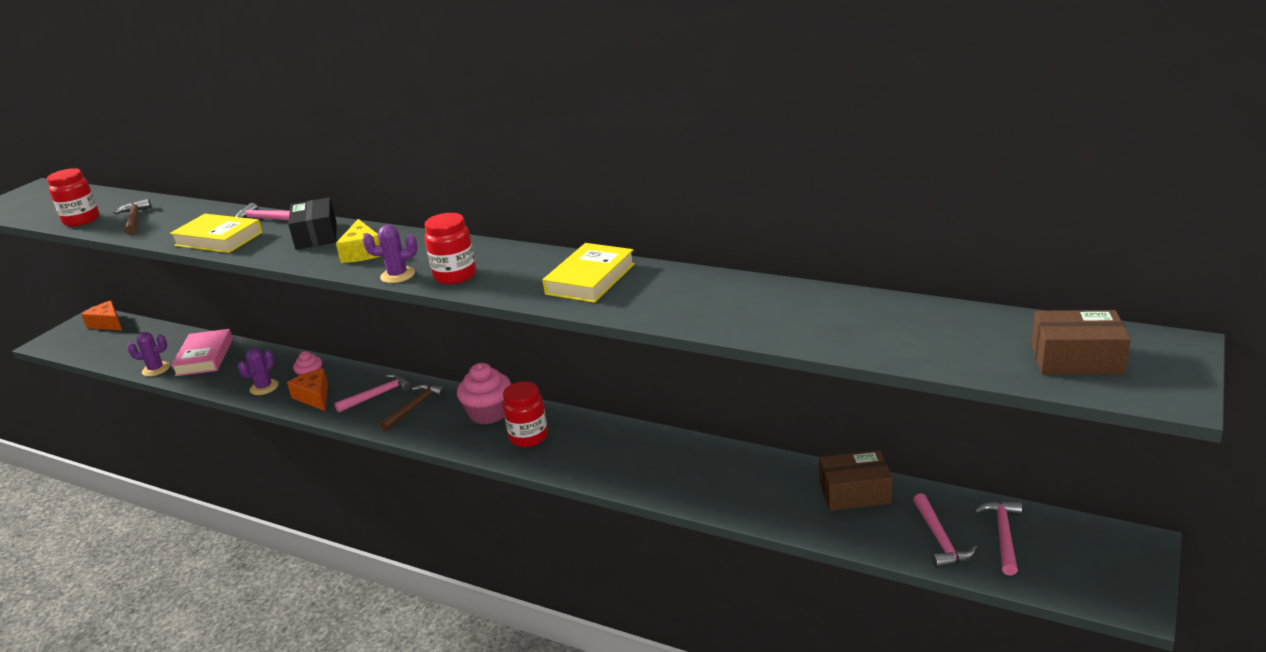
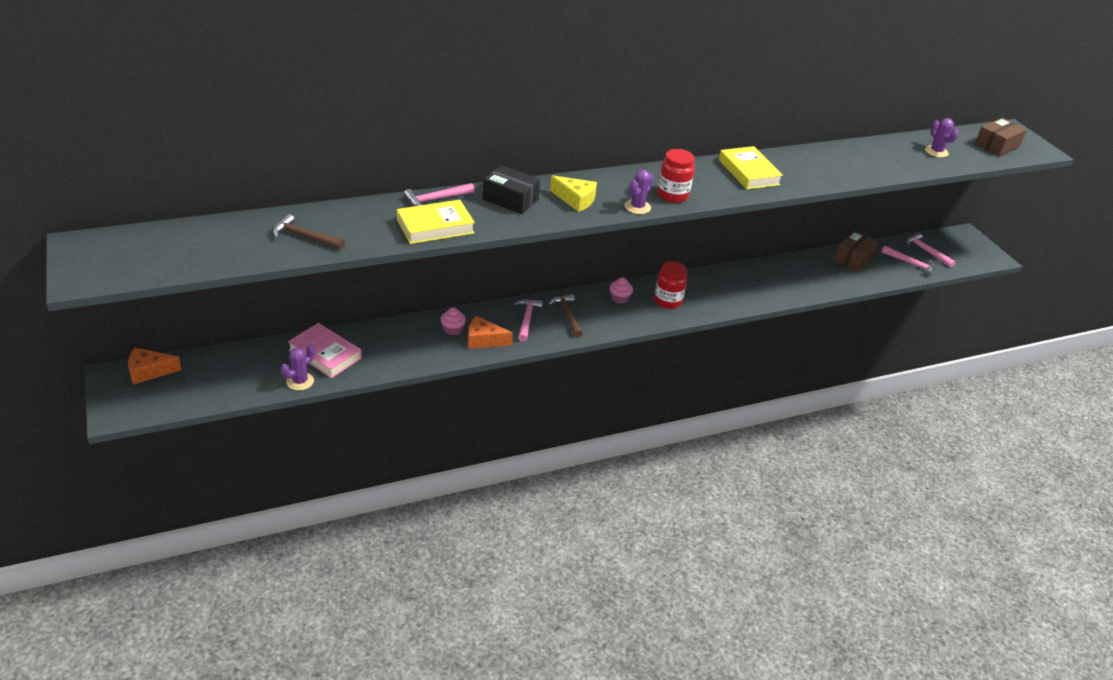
camera: 55 degrees left, 10 degrees up
red jar [47,168,99,227] -> none
purple cactus [238,348,279,395] -> purple cactus moved to [925,118,959,158]
pink cupcake [457,363,511,425] -> pink cupcake [610,277,633,304], size x0.57

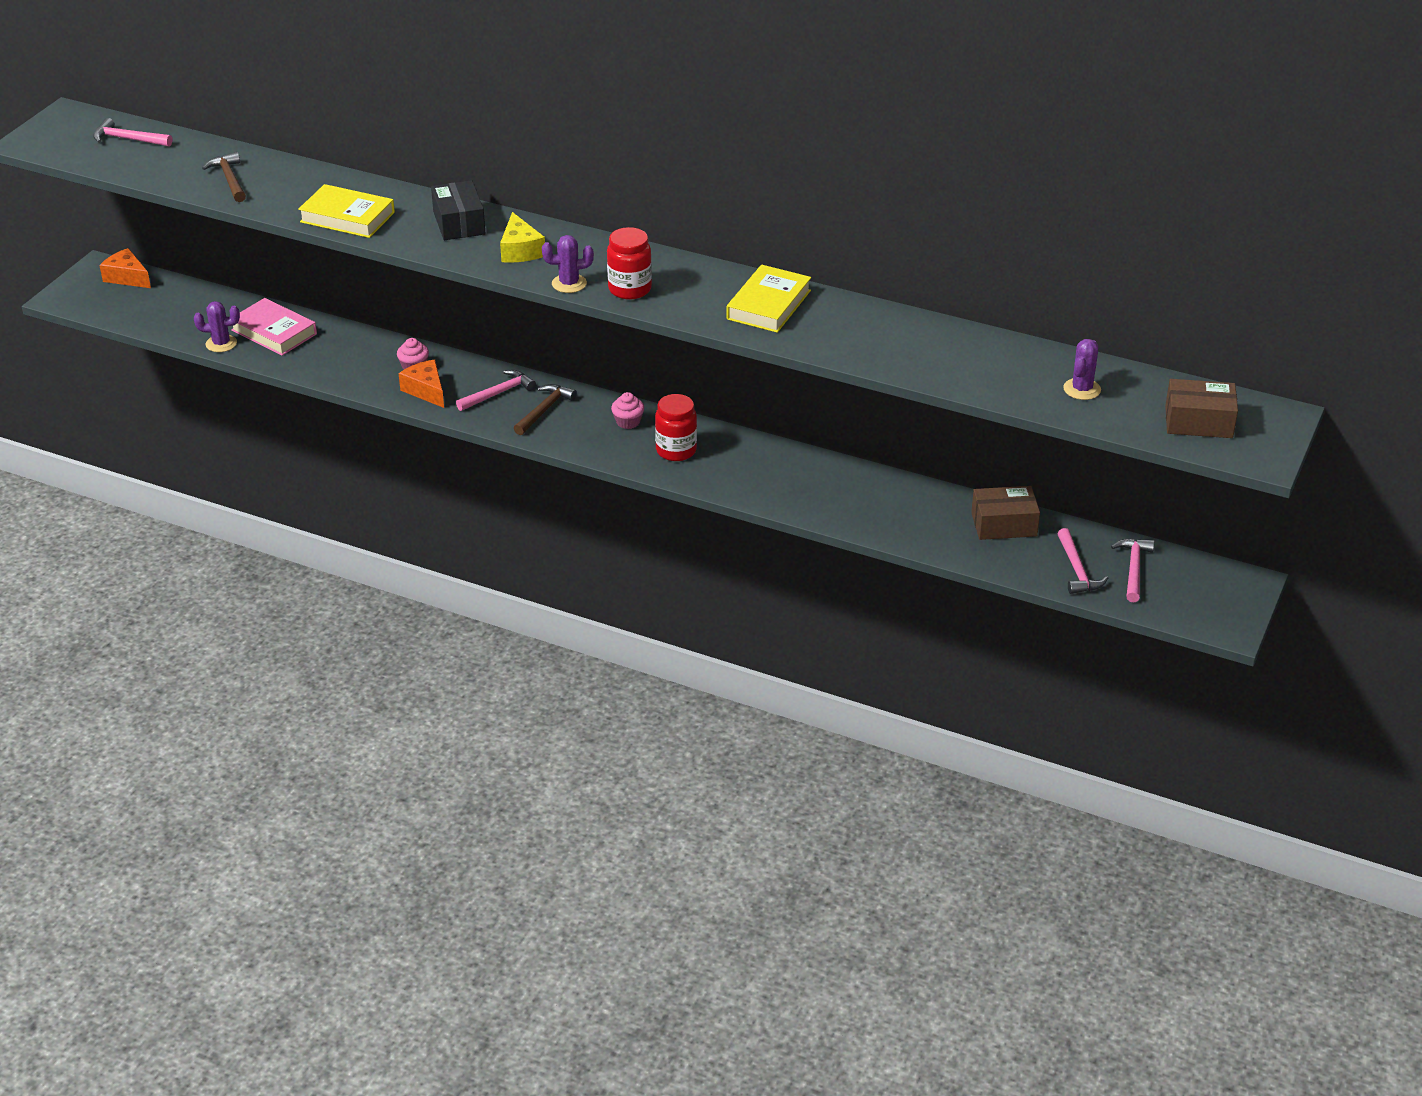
camera: 50 degrees right, 0 degrees up
pink book [288,323,362,378] -> pink book turned 45 degrees counterclockwise [231,298,317,356]
pink hammer [404,183,474,206] -> pink hammer moved to [93,118,172,147]

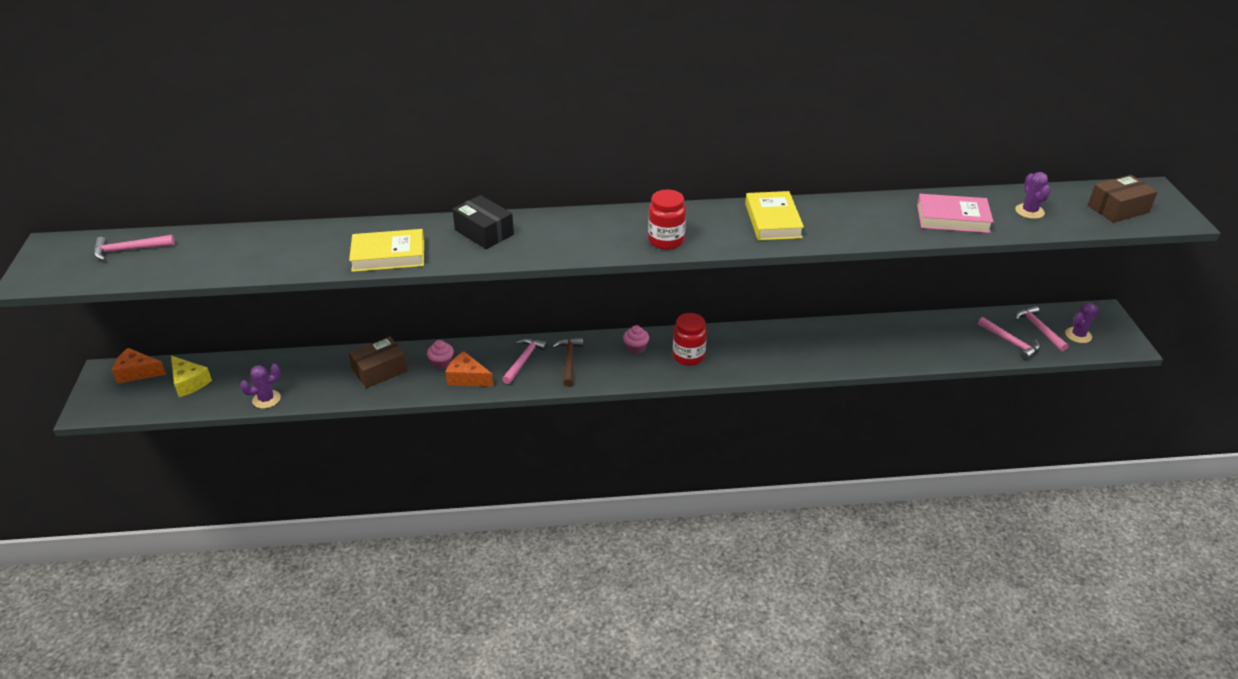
camera: 30 degrees left, 0 degrees up
brown hammer [202,152,246,202] -> none
pink book [231,298,317,356] -> pink book moved to [917,194,993,233]
yellow cheese [500,212,545,263] -> yellow cheese moved to [171,356,212,397]
purple cactus [542,235,594,293] -> purple cactus moved to [1065,302,1099,343]
brown box [971,486,1040,540] -> brown box moved to [349,336,408,388]

